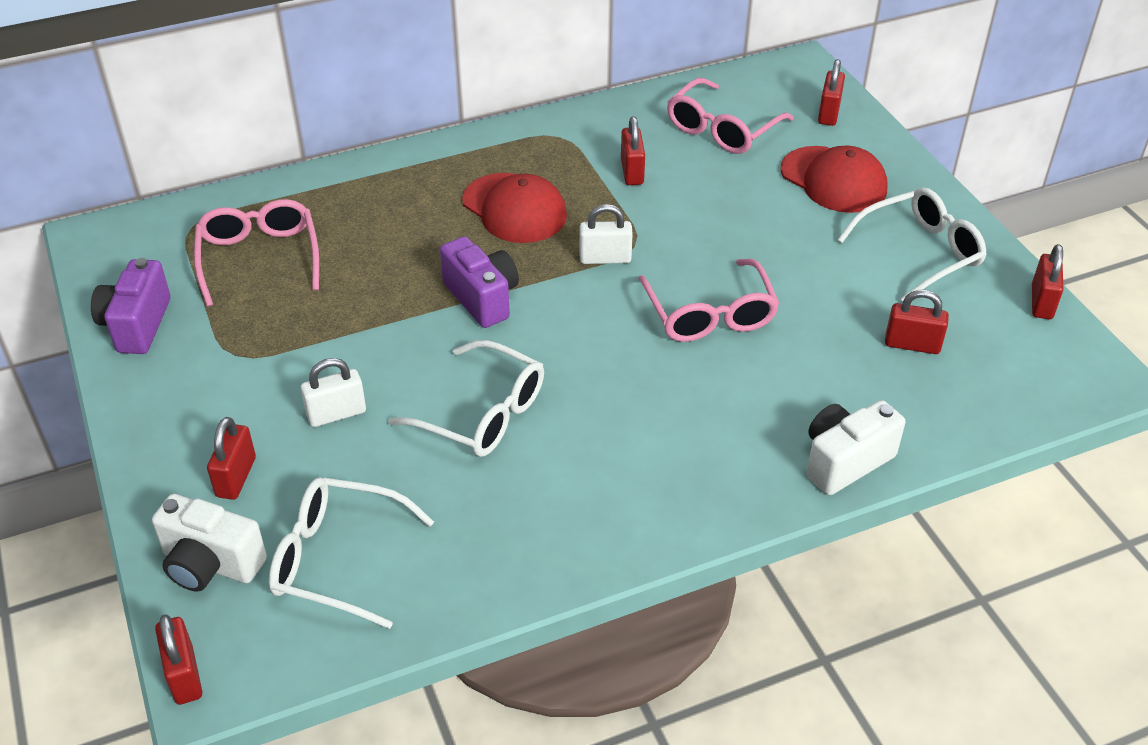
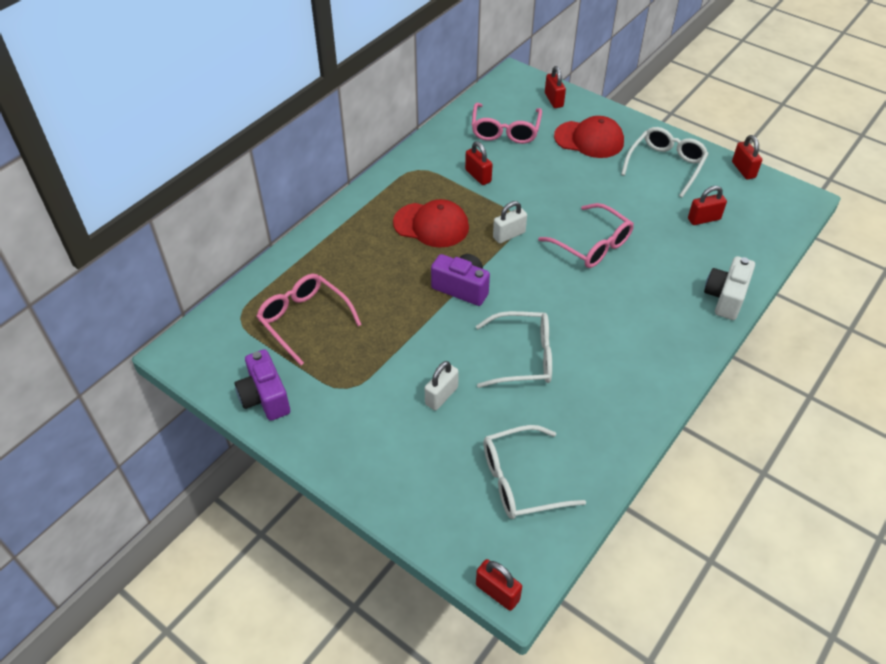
camera: 30 degrees left, 5 degrees up
white camera [152,494,267,592] -> none
red padlock [207,417,256,500] -> none

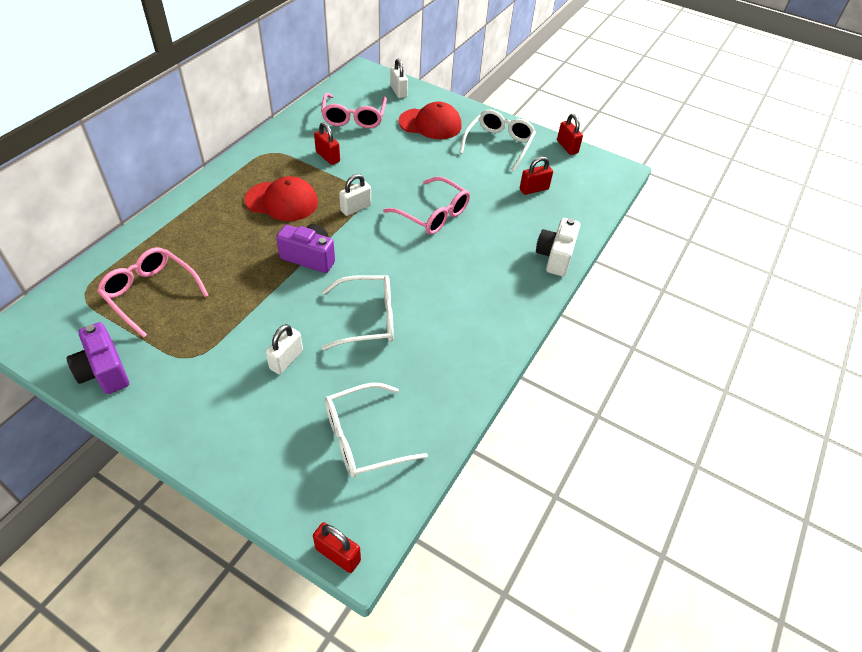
camera: 10 degrees left, 0 degrees up
red padlock [545,66,566,108] -> white padlock [390,58,408,98]

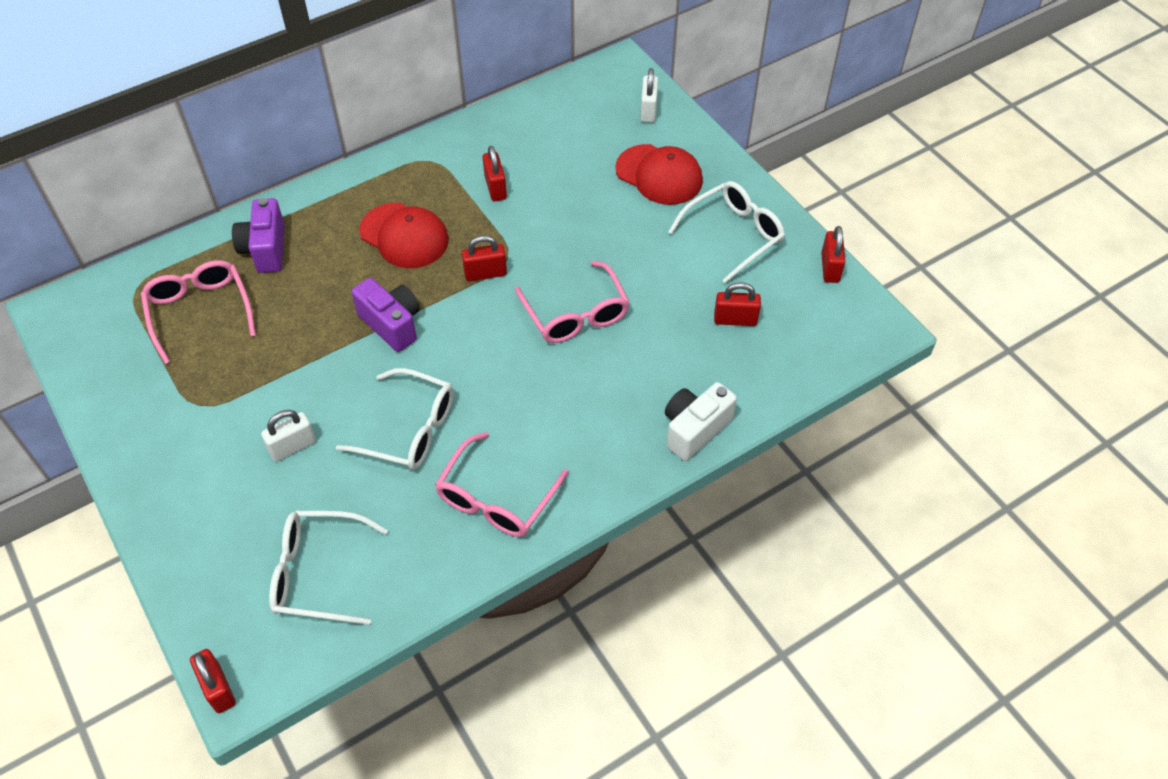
camera: 30 degrees right, 5 degrees up
purple camera [67,322,129,394] -> purple camera moved to [232,198,285,273]
pink glasses [321,93,387,128] -> pink glasses moved to [435,432,569,537]
white padlock [339,174,371,216] -> red padlock [462,235,507,281]

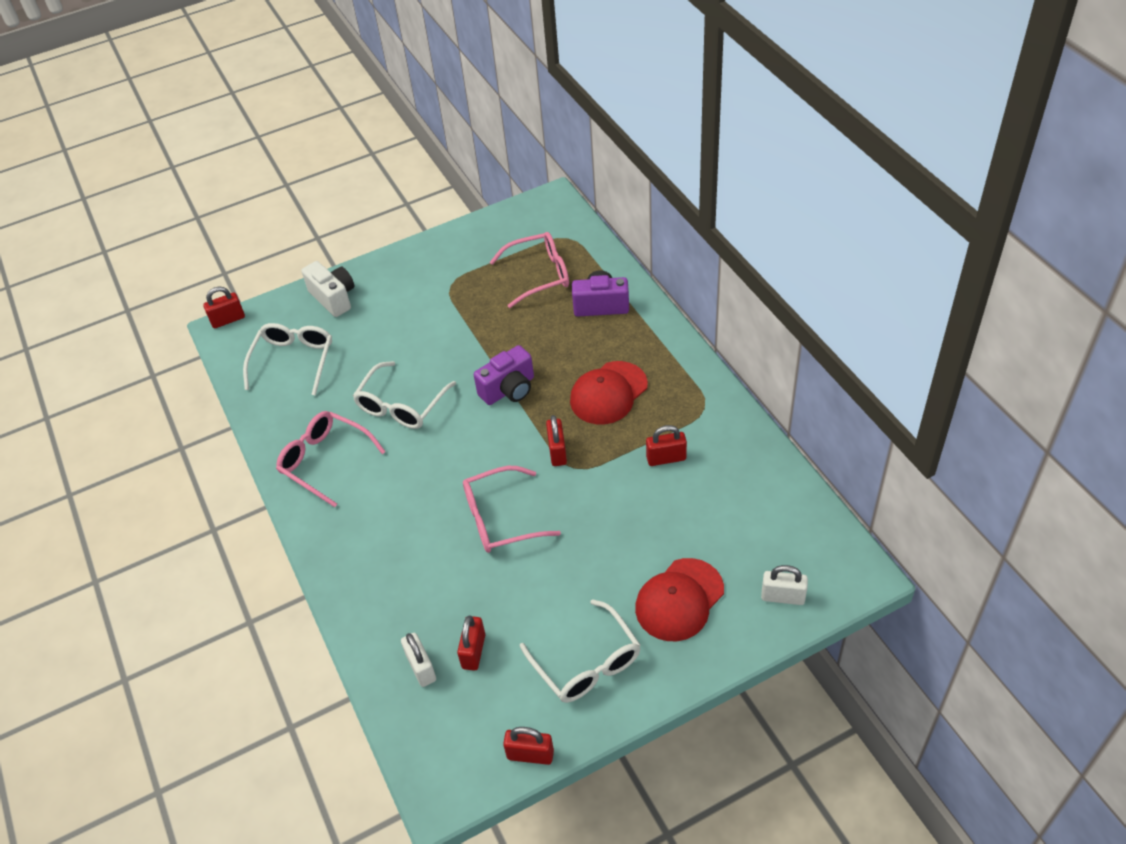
camera: 100 degrees right, 5 degrees down
white padlock [261,410,316,462] -> white padlock moved to [401,633,436,687]
white camera [665,382,737,461] -> white camera moved to [302,261,354,317]

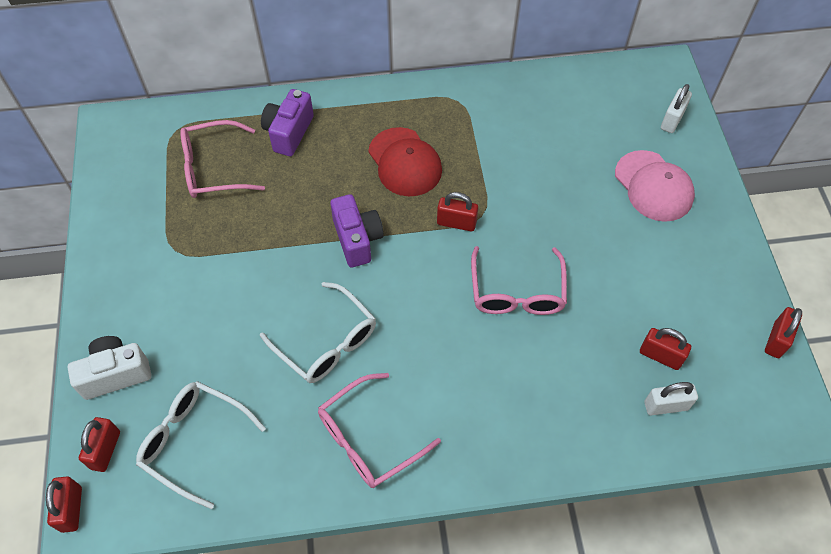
camera: 75 degrees left, 10 degrees up
pink glasses [490,232,569,308] -> pink glasses turned 105 degrees counterclockwise [180,120,265,198]
white glasses [520,599,641,703] -> none
red cap [635,558,724,641] -> pink cap [615,150,695,222]
red padlock [646,425,687,466] -> red padlock moved to [79,417,120,472]

